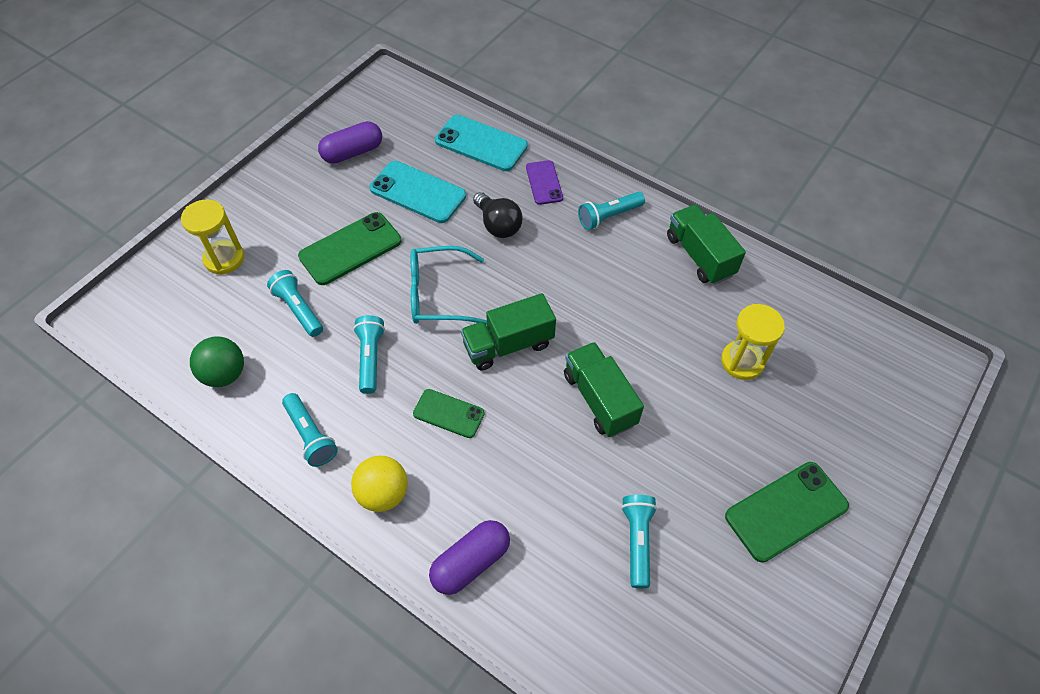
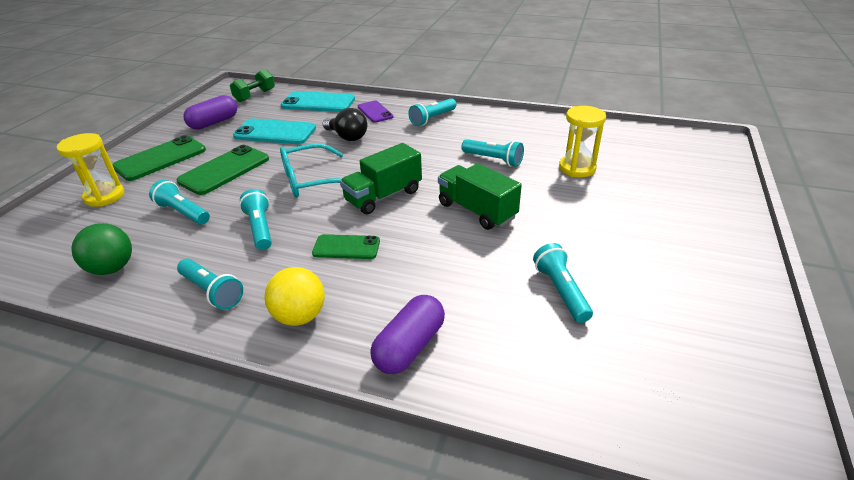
camera: 15 degrees left, 20 degrees down
green truck [667,204,746,285] -> none
green phone [725,462,849,563] -> green phone moved to [113,135,206,181]
none -> green dumbbell [230,69,275,102]
none -> turquoise flashlight [461,139,524,167]

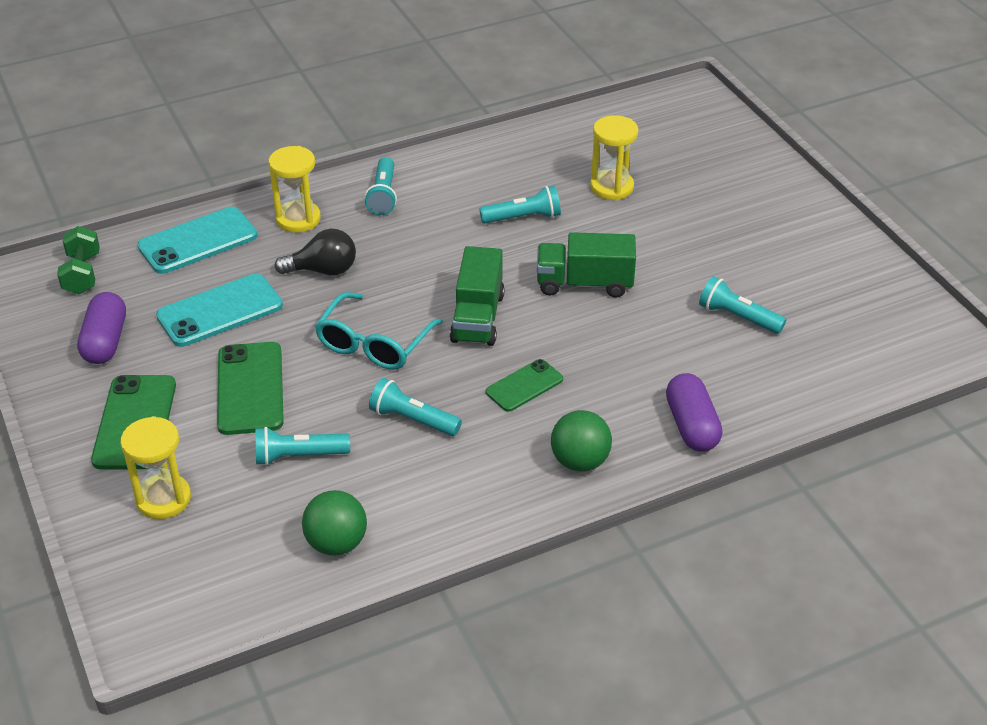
camera: 45 degrees left, 5 degrees up
turquoise flashlight [177,259,243,310] -> none
yellow ball [265,267,325,326] -> green ball [551,410,612,471]
purple phone [358,101,393,123] -> yellow hourglass [268,146,321,233]

